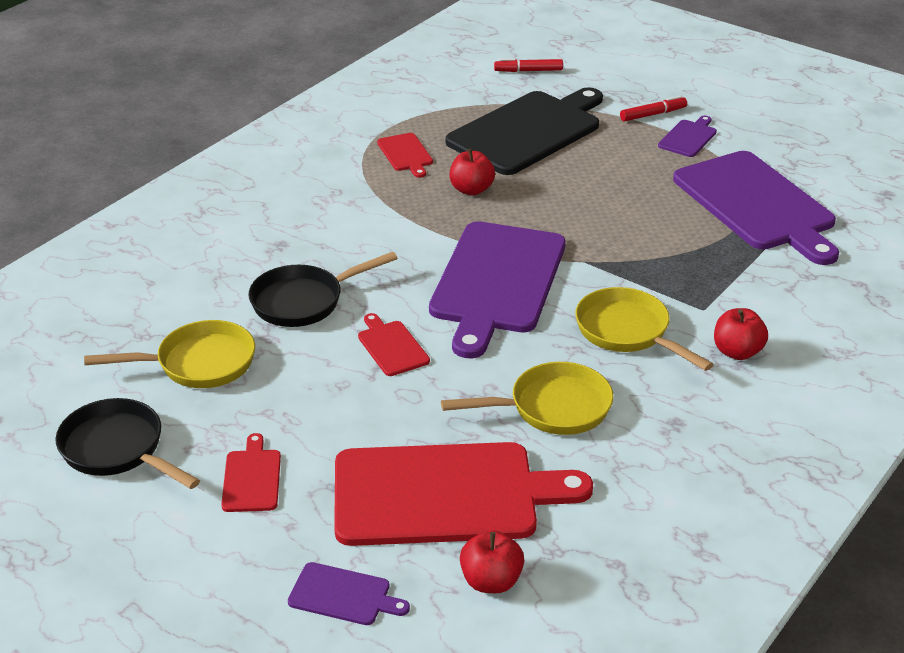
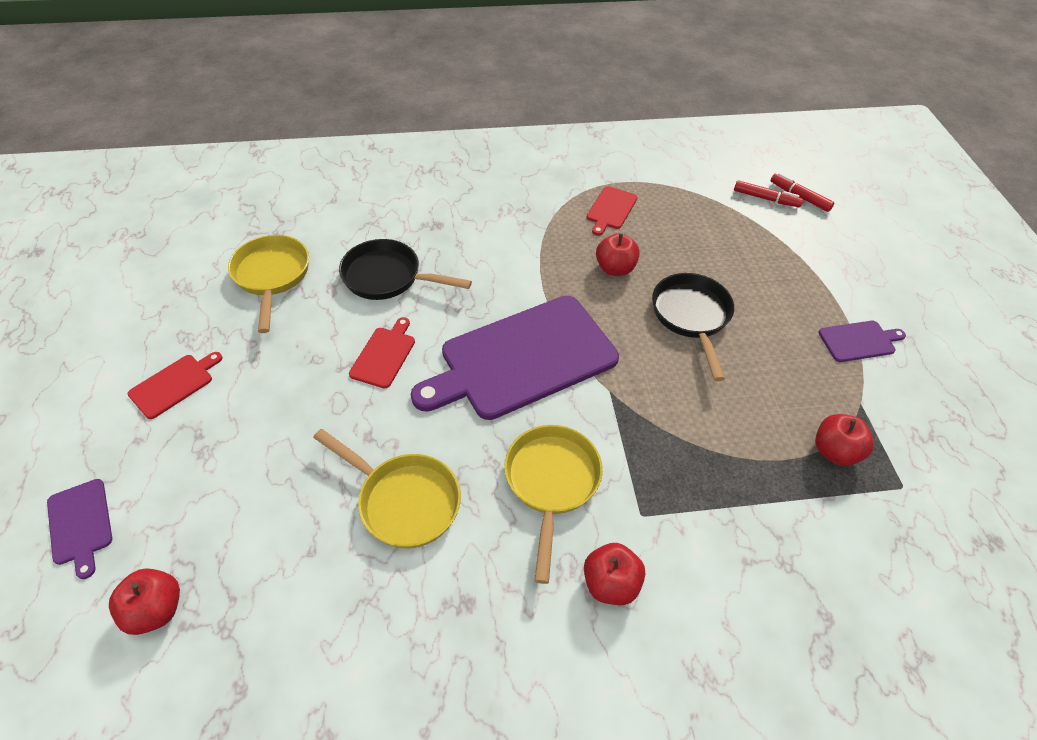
camera: 45 degrees right, 15 degrees up
black pan [55,398,200,489] -> black pan moved to [652,273,734,381]
yellow pan [84,320,255,388] -> yellow pan turned 135 degrees counterclockwise [228,235,309,333]
red cutting board [334,442,593,546] -> none
black cutting board [445,87,603,175] -> none
red marker [620,96,687,121] -> red marker moved to [734,180,803,207]
purple cutting board [673,151,839,265] -> red apple [815,414,874,466]

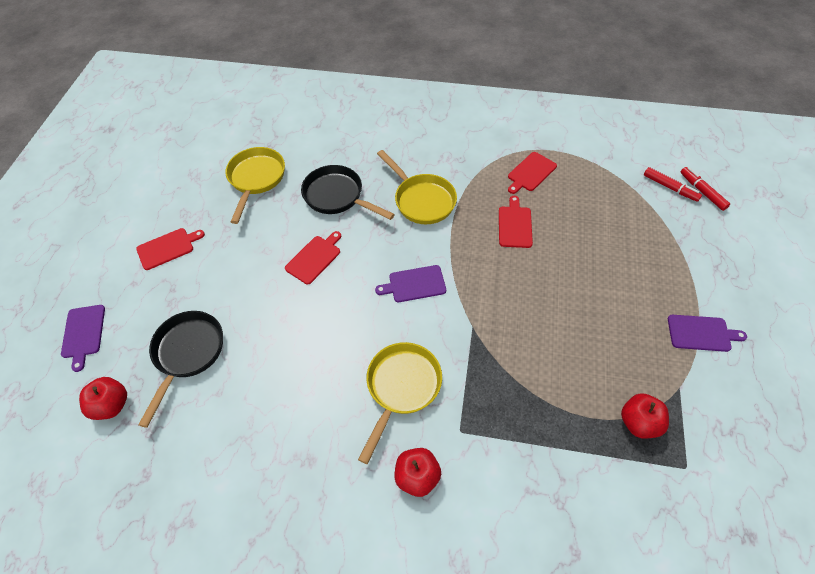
camera: 20 degrees right, 5 degrees up
yellow pan [313,429,461,548] -> yellow pan moved to [377,150,457,224]
purple cutting board [411,296,619,420] -> purple cutting board [375,265,446,302], size x0.43
red apple [596,233,640,276] -> red cutting board [499,196,533,248]
black pan [652,273,734,381] -> black pan moved to [138,311,223,428]

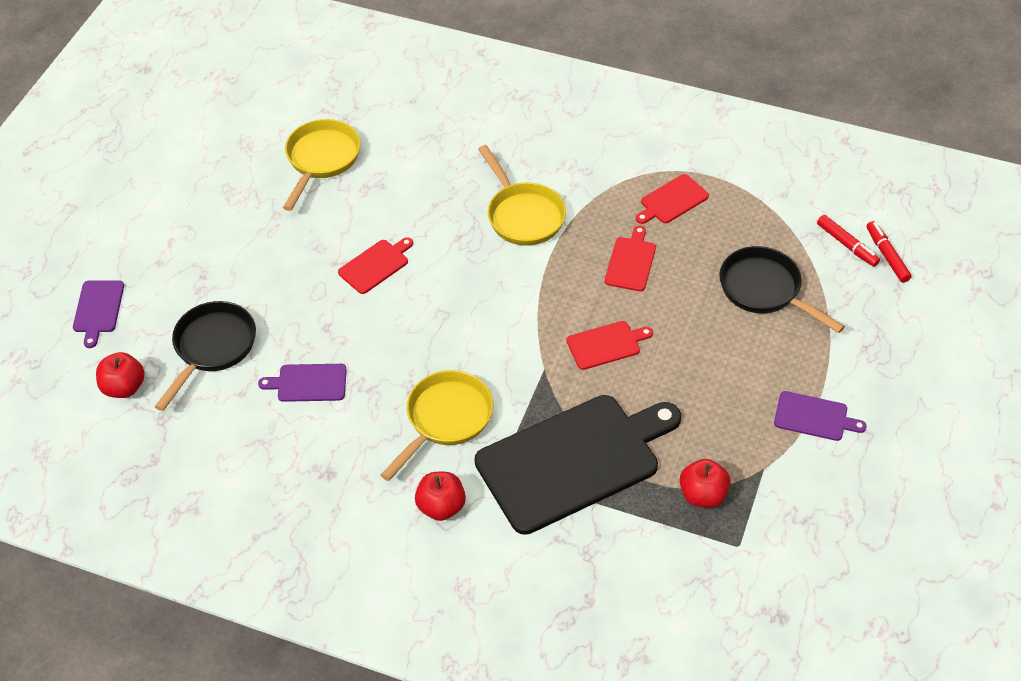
camera: 10 degrees right, 5 degrees down
red cutting board [136,228,205,270] -> red cutting board moved to [567,321,653,370]
black pan [301,165,395,220] -> black pan moved to [719,246,845,333]
purple cutting board [375,265,446,302] -> purple cutting board moved to [258,364,347,402]
none -> black cutting board [475,395,681,535]

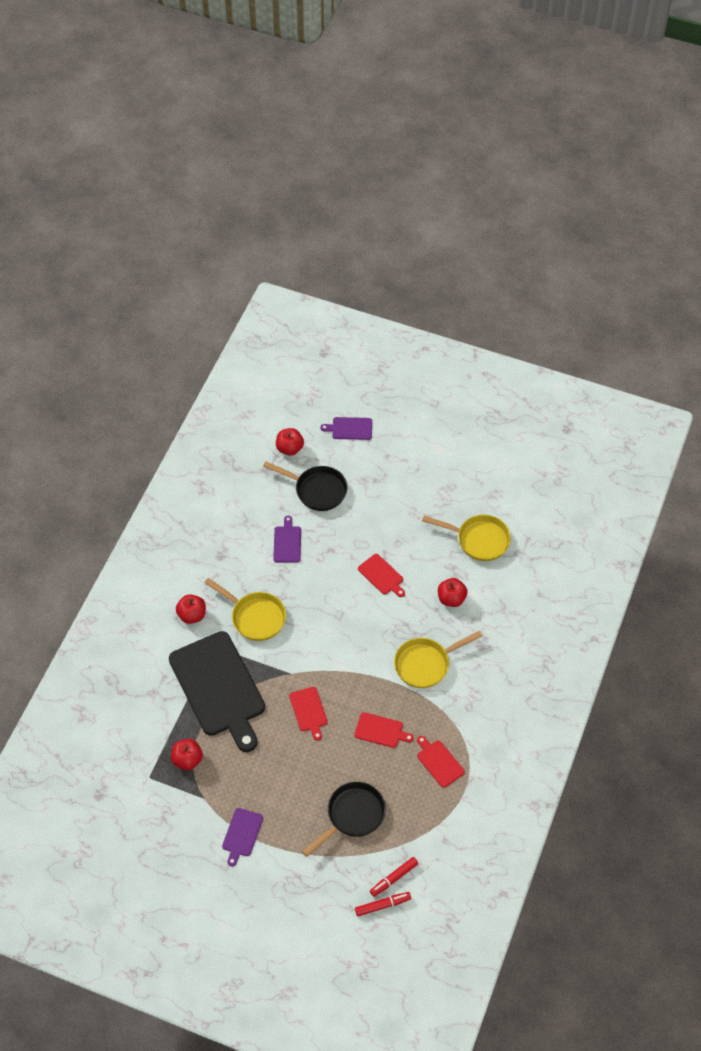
camera: 90 degrees right, 5 degrees up
none -> red apple [438,578,468,607]

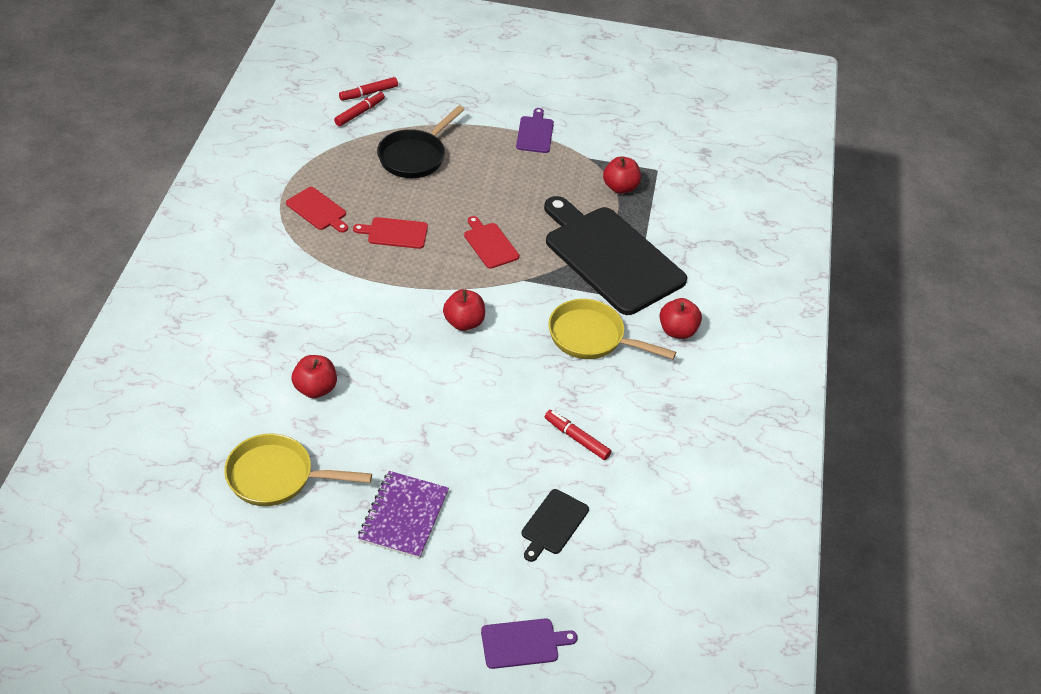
camera: 165 degrees right, 10 degrees down
black pan [263,461,347,511] -> black cutting board [522,489,589,562]
purple cutting board [273,516,301,563] -> red marker [545,410,611,460]
red apple [276,428,304,456] -> red apple moved to [443,289,485,331]
red cutting board [358,554,405,597] -> none
yellow pan [394,631,482,688] -> none
none -> purple notebook [358,471,449,559]

